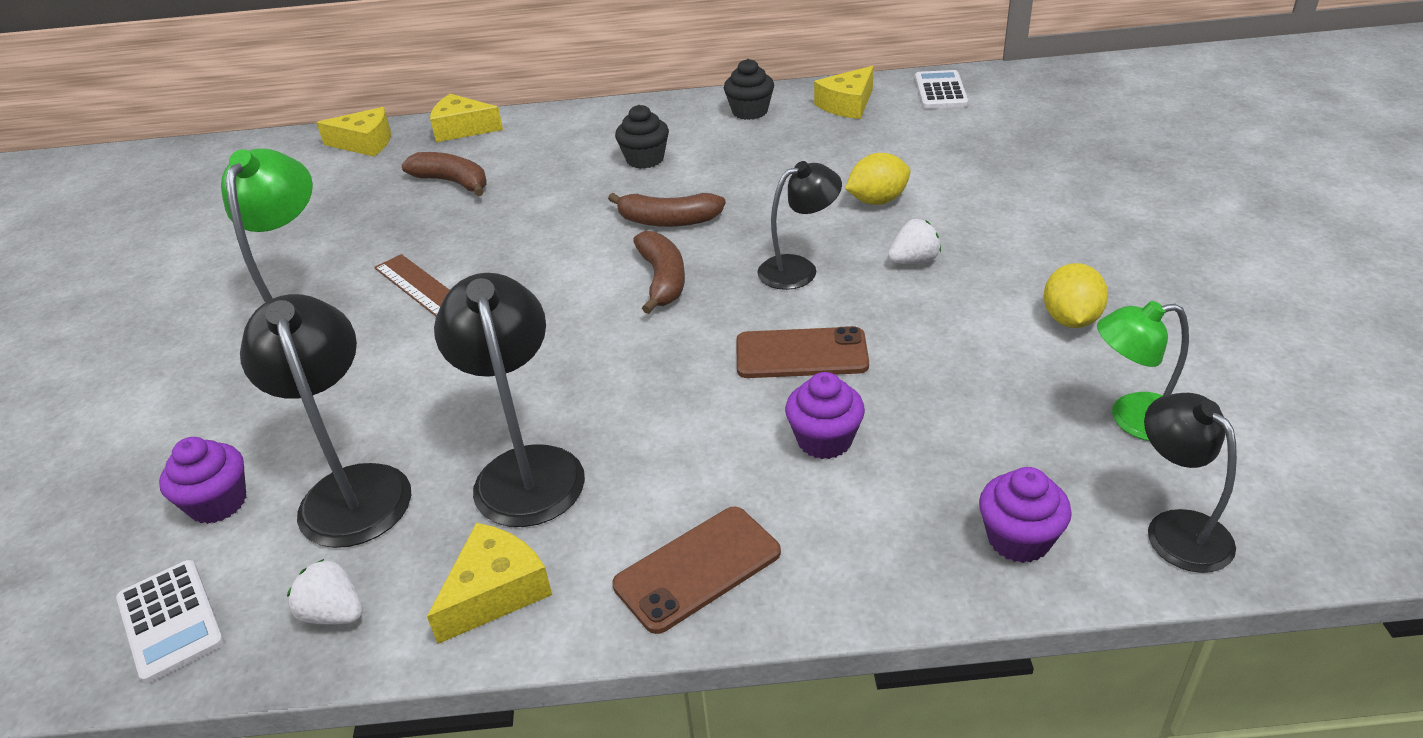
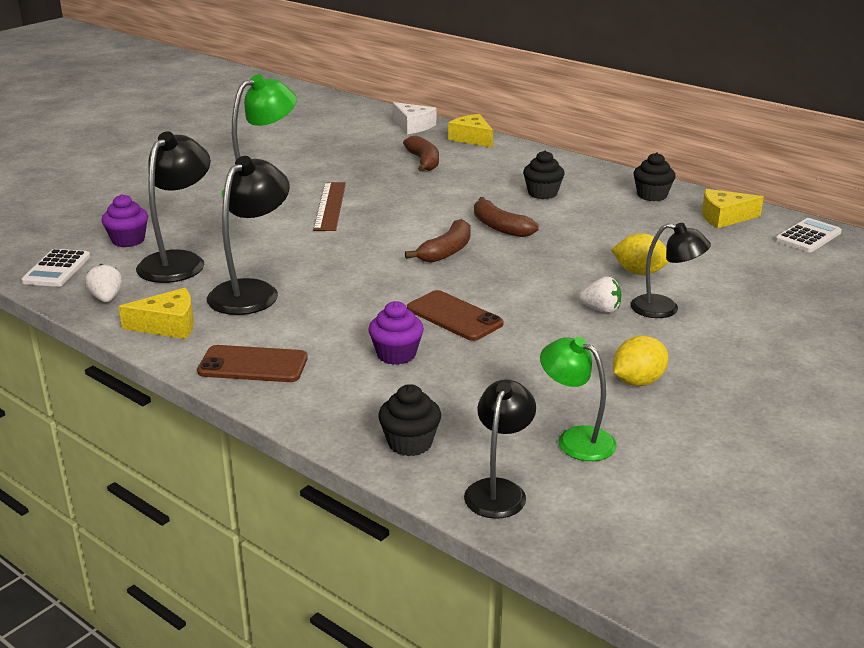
camera: 40 degrees right, 10 degrees down
yellow cheese [316,107,391,156] -> white cheese [393,102,436,134]
black lamp [757,161,842,290] -> black lamp moved to [631,223,711,318]
purple cupcake [979,467,1072,563] -> black cupcake [378,384,441,456]

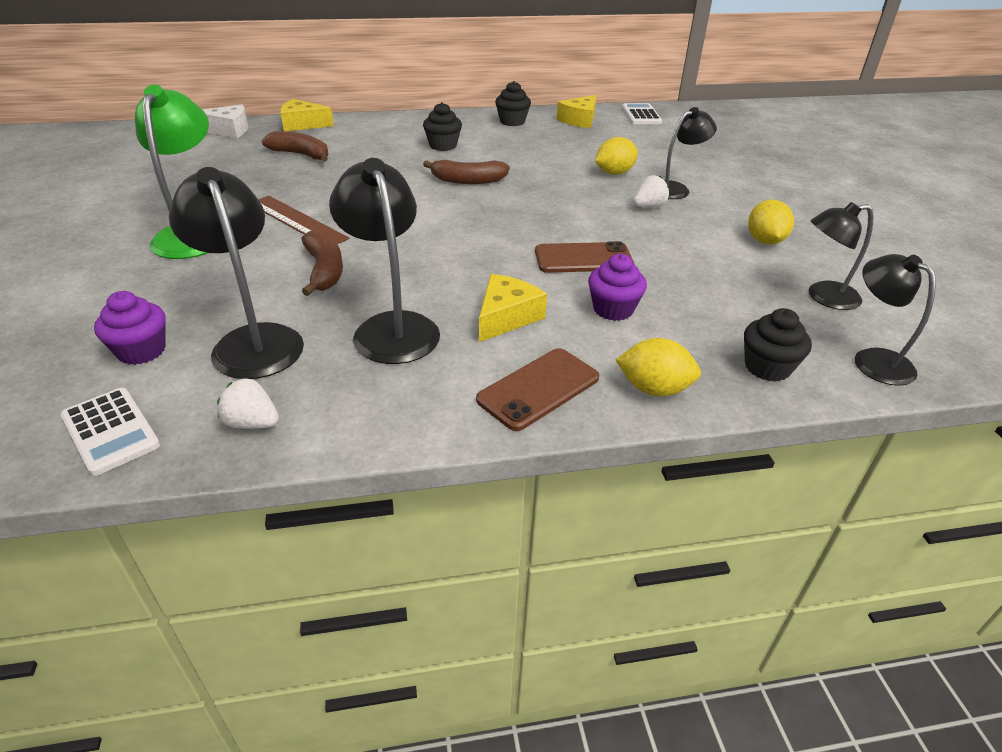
camera: 50 degrees left, 10 degrees up
yellow cheese [118,288,194,339] -> yellow cheese moved to [479,274,547,342]
brown banana [405,219,471,263] -> brown banana moved to [301,231,343,296]
green lamp [540,337,617,461] -> black lamp [809,202,874,310]
none -> yellow lemon [616,338,701,396]

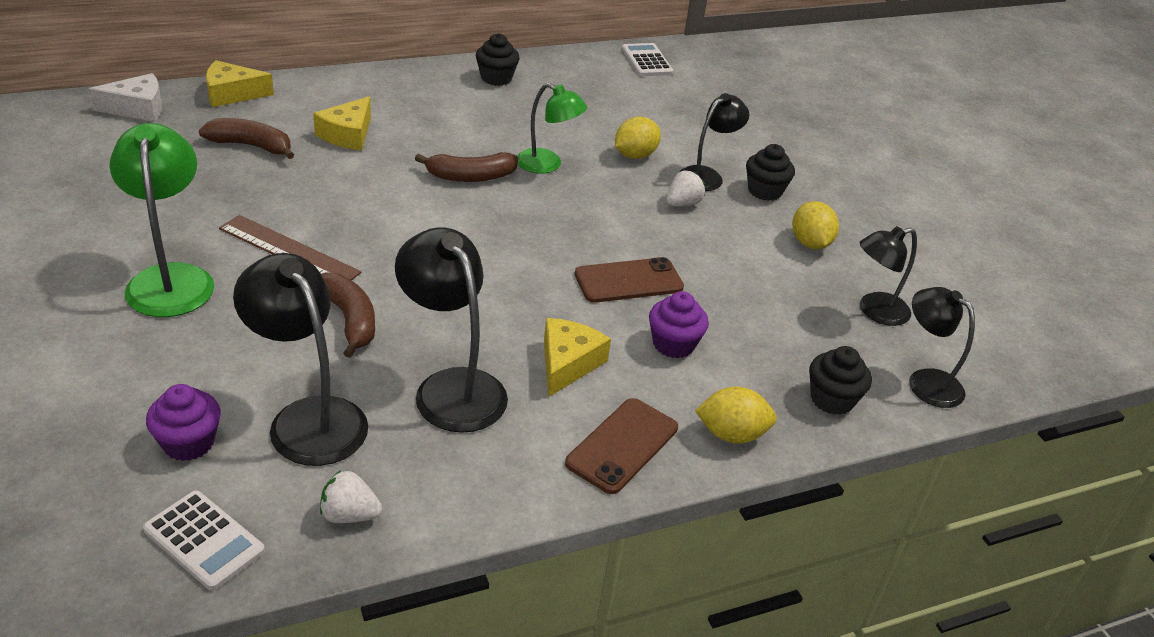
camera: 15 degrees left, 0 degrees up
black cupcake [423,102,462,151] -> black cupcake moved to [746,144,795,201]
yellow cheese [557,95,597,128] -> yellow cheese moved to [313,96,371,150]
none -> green lamp [517,83,587,174]

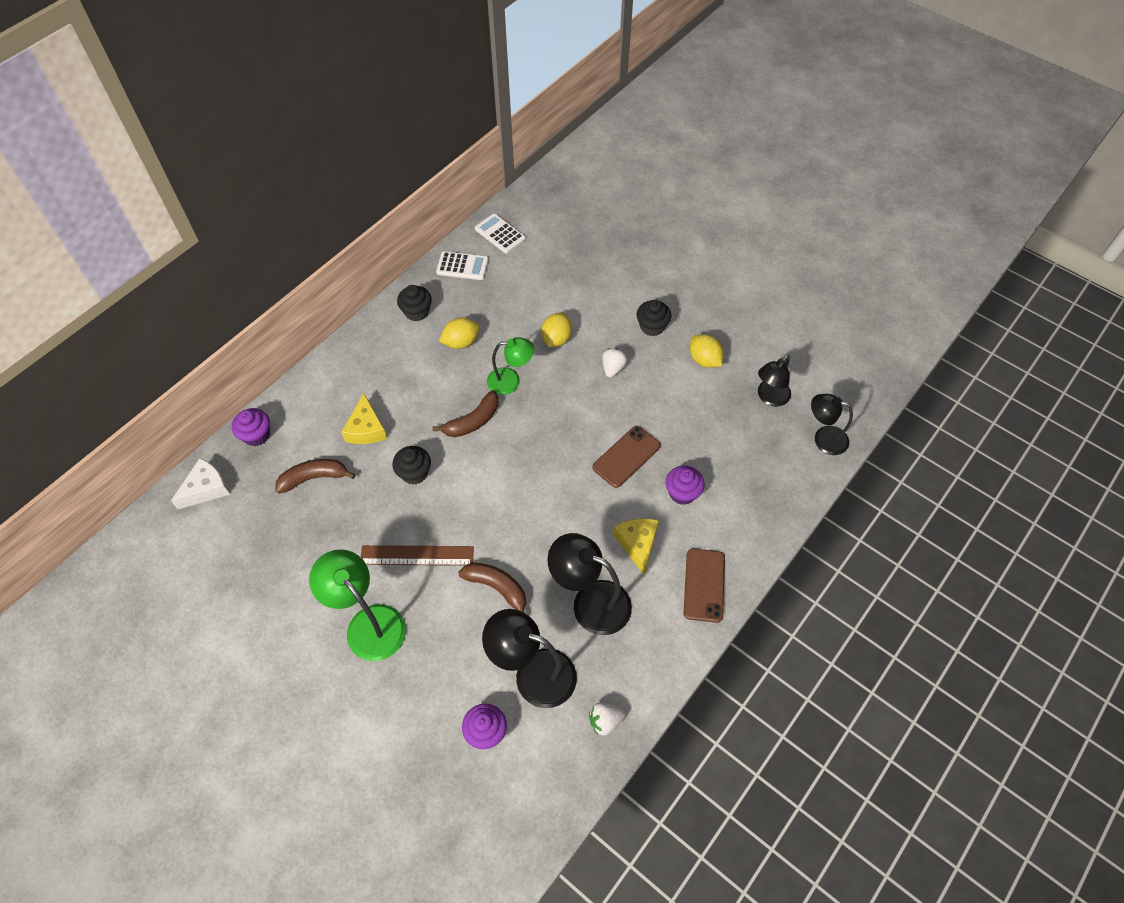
camera: 25 degrees left, 20 degrees up
white calculator [143,490,265,591] -> white calculator moved to [436,251,489,280]
yellow cheese [206,60,274,107] -> purple cupcake [232,408,270,446]
black lamp [680,93,749,191] -> none
yellow lemon [695,387,777,444] -> yellow lemon moved to [439,318,480,349]
black cupcake [809,346,872,415] -> black cupcake moved to [392,446,431,485]

